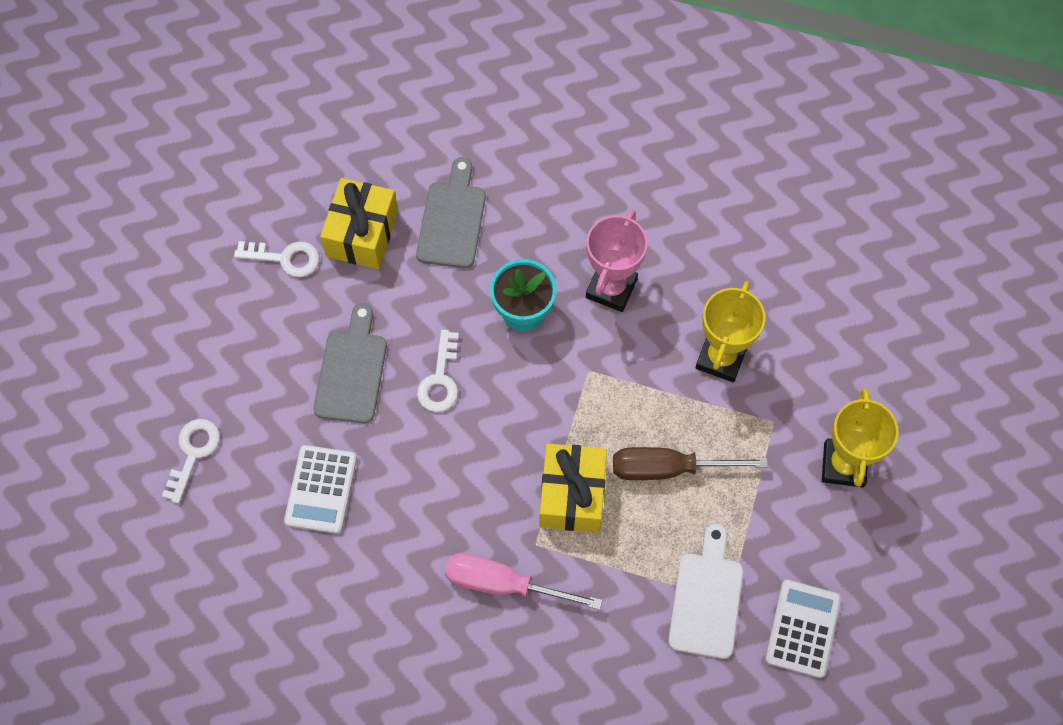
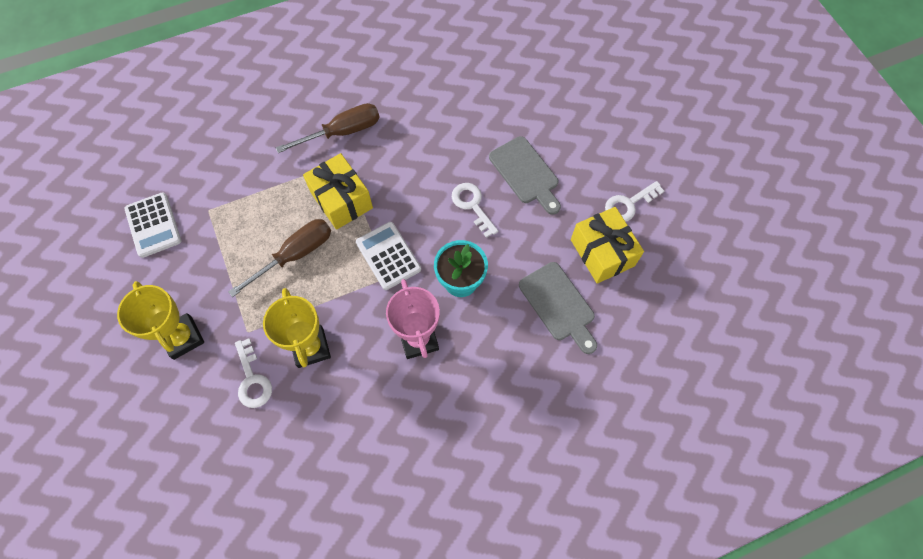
camera: 140 degrees right, 0 degrees up
white key [162,419,220,504] -> white key moved to [235,338,272,408]
white calculator [284,445,357,534] -> white calculator moved to [356,222,421,290]
pink screwdriver [445,553,603,610] -> brown screwdriver [276,103,380,153]
white cutting board [668,524,743,659] -> none

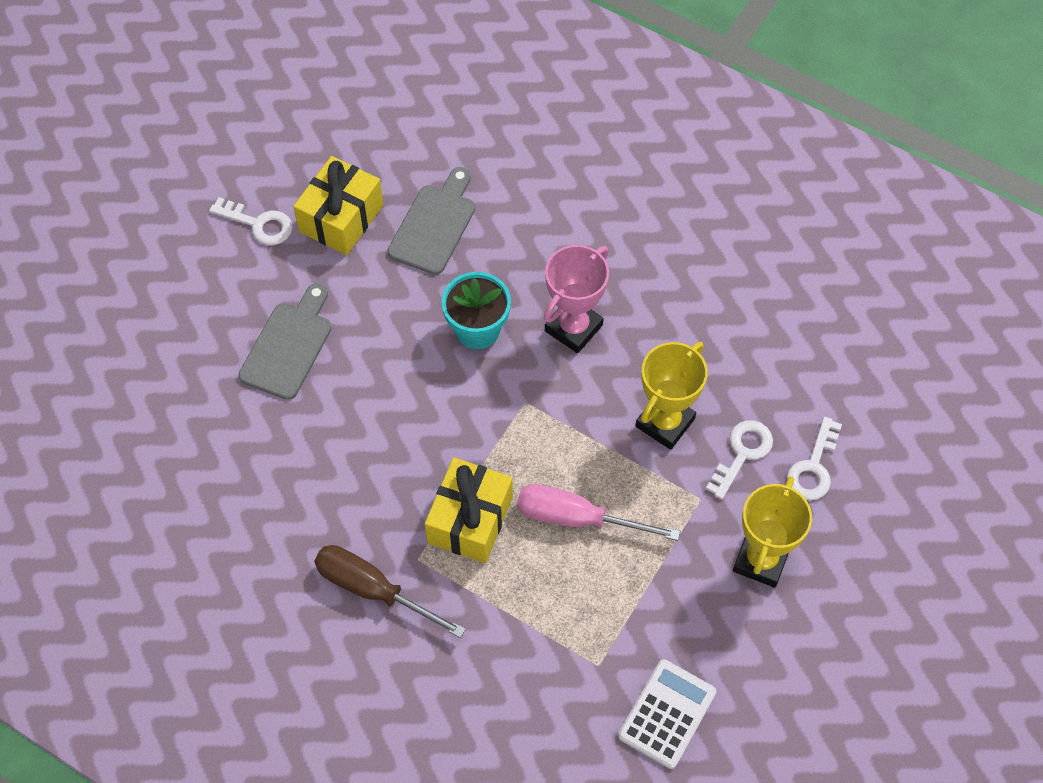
camera: 125 degrees left, 5 degrees down
brown screwdriver [228,219,331,297] -> pink screwdriver [517,484,680,541]
white calculator [356,222,421,290] -> none
white key [452,183,498,238] -> white key moved to [787,417,842,500]

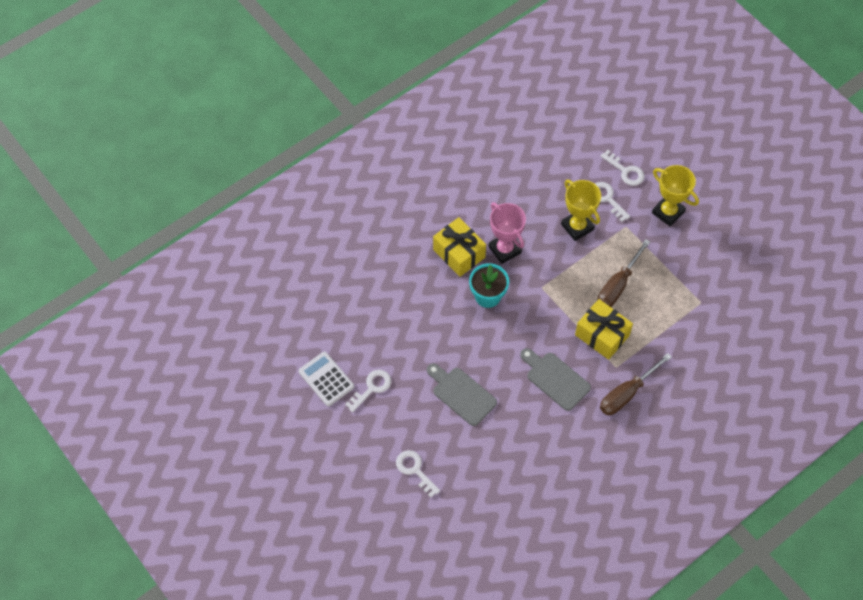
camera: 70 degrees left, 0 degrees up
yellow gift [293,156,384,255] -> yellow gift moved to [433,217,486,277]
grey cutting board [388,167,475,275] -> grey cutting board moved to [520,348,591,411]
pink screwdriver [517,484,680,541] -> brown screwdriver [597,239,650,307]
white calculator [618,659,716,769] -> white calculator moved to [299,352,354,406]
none -> white key [396,450,440,498]

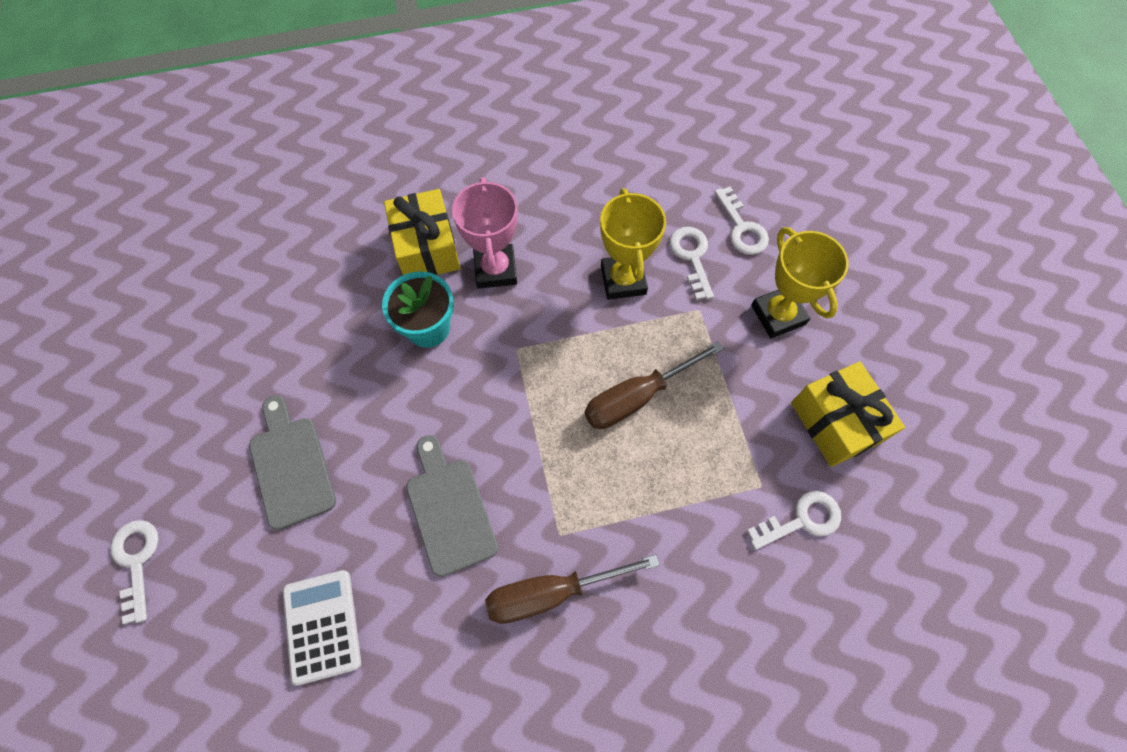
camera: 25 degrees right, 5 degrees up
white calculator [299,352,354,406] -> white calculator moved to [283,570,361,686]
white key [345,370,391,412] -> white key moved to [747,491,841,550]
yellow gift [575,299,633,360] -> yellow gift moved to [791,361,905,467]

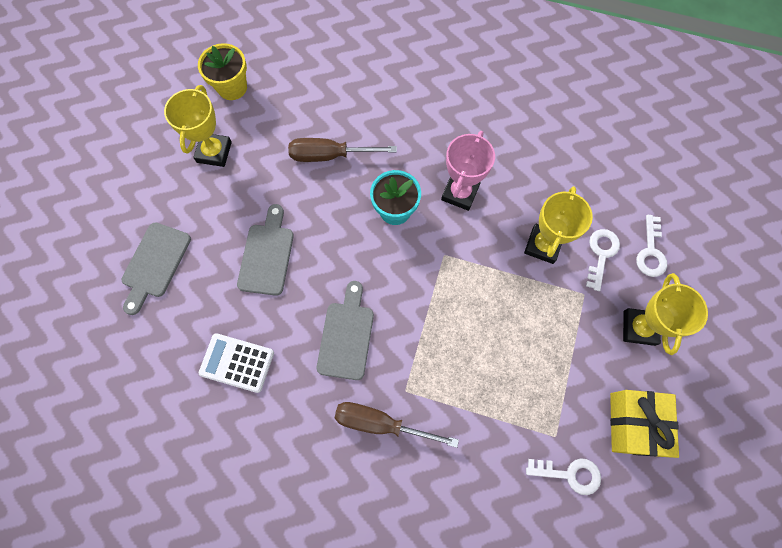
camera: 30 degrees right, 5 degrees up
white key [110,520,159,624] -> grey cutting board [121,223,191,315]
white calculator [283,570,361,686] -> white calculator turned 90 degrees counterclockwise [199,333,274,393]
yellow gift [384,189,460,275] -> none
brown screwdriver [585,341,724,429] -> brown screwdriver moved to [288,138,397,162]
none -> yellow trophy [164,85,232,167]
none -> yellow flower pot [198,43,247,100]

